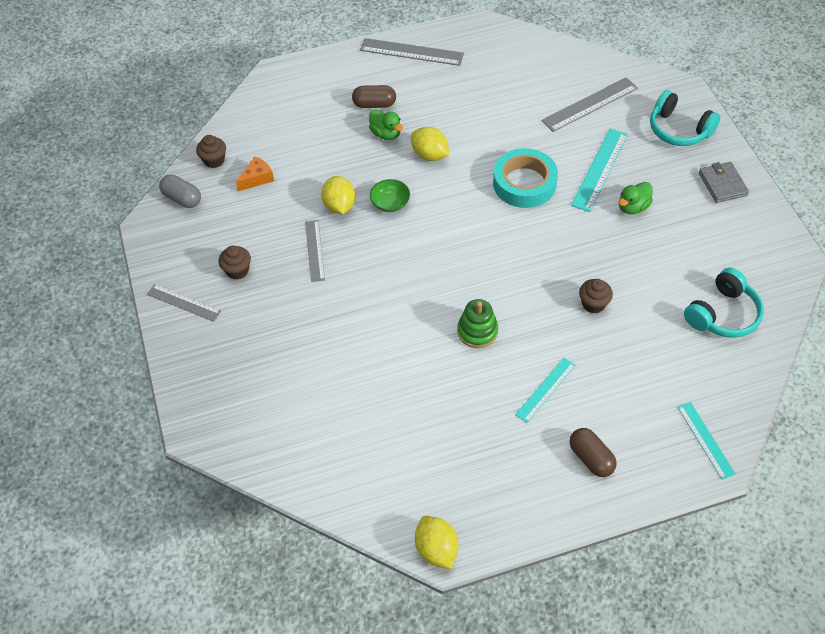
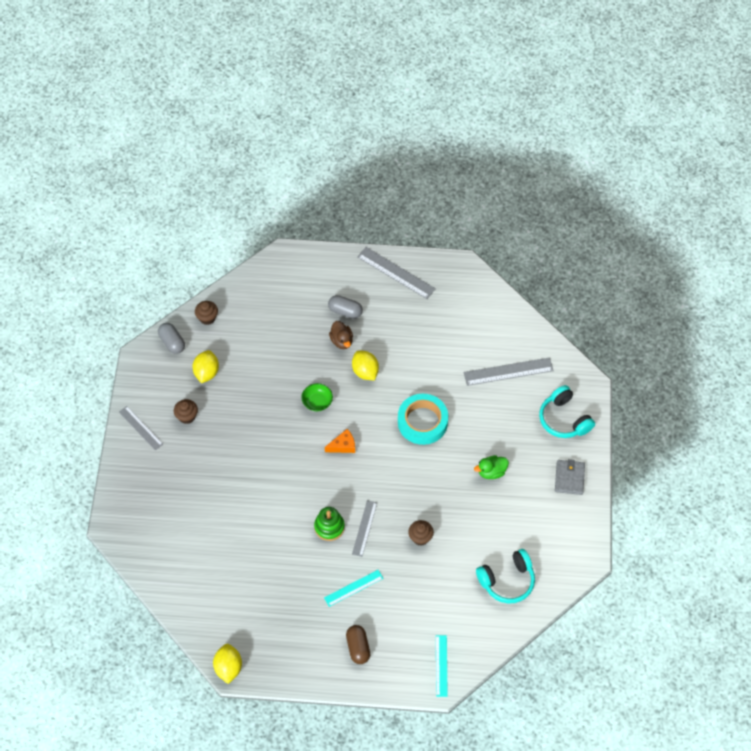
camera: 20 degrees right, 5 degrees up
orange cheese [236,156,274,191] -> orange cheese moved to [325,429,355,453]
grey ruler [305,220,325,282] -> grey ruler moved to [352,500,377,557]
yellow lemon [321,176,355,214] -> yellow lemon moved to [192,350,219,383]
brown capsule [352,85,396,108] -> grey capsule [328,295,363,319]
green duck [369,110,403,140] -> brown duck [329,321,353,349]
turquoise ruler [571,128,628,212] -> none

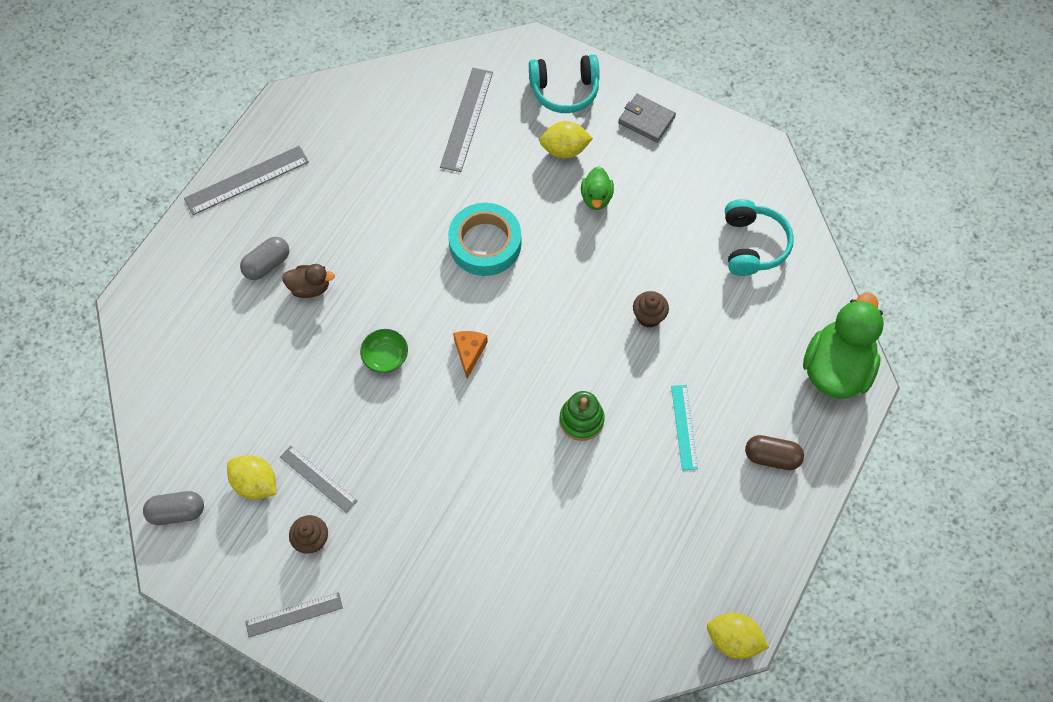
camera: 65 degrees left, 5 degrees up
brown cupcake [195,301,218,325] -> none
yellow lemon [352,351,379,380] -> yellow lemon moved to [540,121,593,158]
grey ruler [352,500,377,557] -> grey ruler moved to [280,446,357,513]
turquoise ruler [436,635,448,697] -> green duck [803,292,884,399]

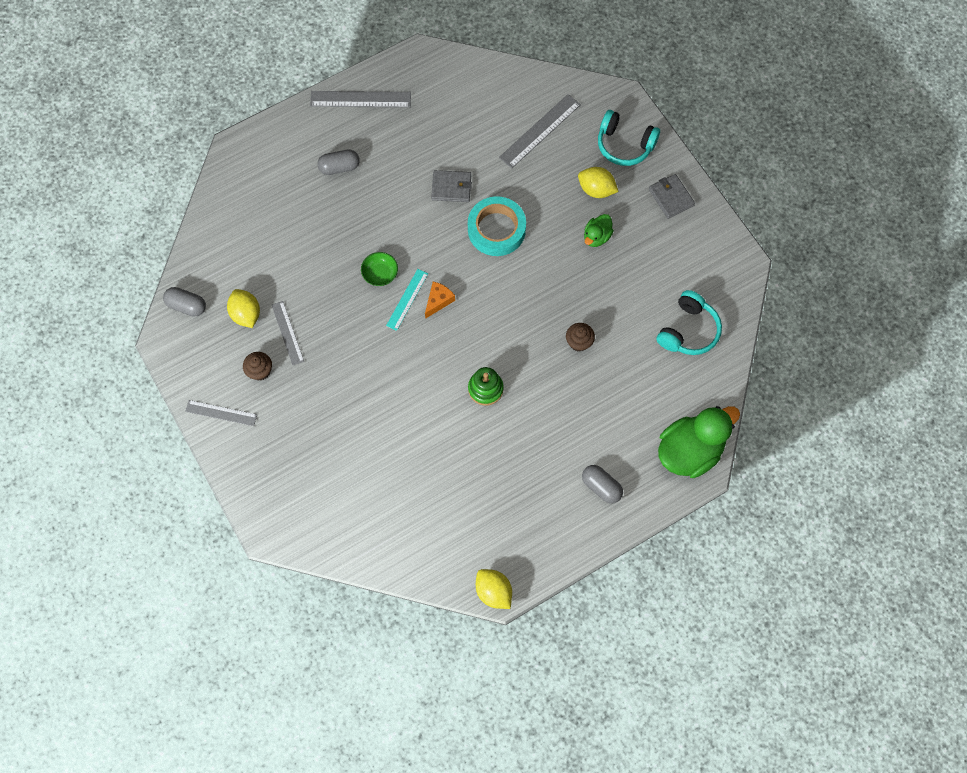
camera: 30 degrees right, 5 degrees up
brown duck [282,264,335,298] -> none
turquoise ruler [671,385,698,470] -> turquoise ruler moved to [386,269,428,331]
brown capsule [745,435,804,470] -> grey capsule [582,465,623,504]
none -> grey wallet [431,170,472,202]

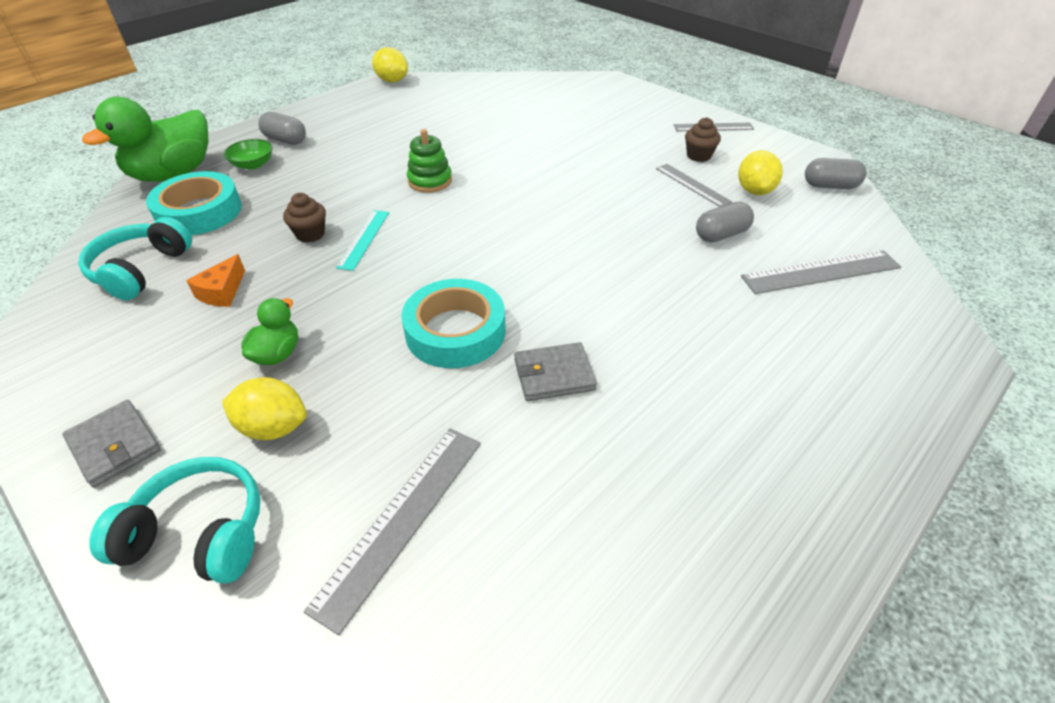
camera: 165 degrees right, 25 degrees down
yellow lemon [227,289,260,328] -> yellow lemon turned 45 degrees clockwise [738,150,783,195]
grey ruler [310,91,411,108] -> grey ruler moved to [741,250,901,294]
grey capsule [317,149,360,175] -> grey capsule moved to [696,202,754,242]
green bowl [361,252,398,286] -> green bowl moved to [224,139,273,170]
turquoise ruler [386,269,428,331] -> turquoise ruler moved to [336,210,389,271]
orange cheese [425,281,455,319] -> orange cheese moved to [186,254,245,307]
none -> turquoise tape [146,171,242,235]

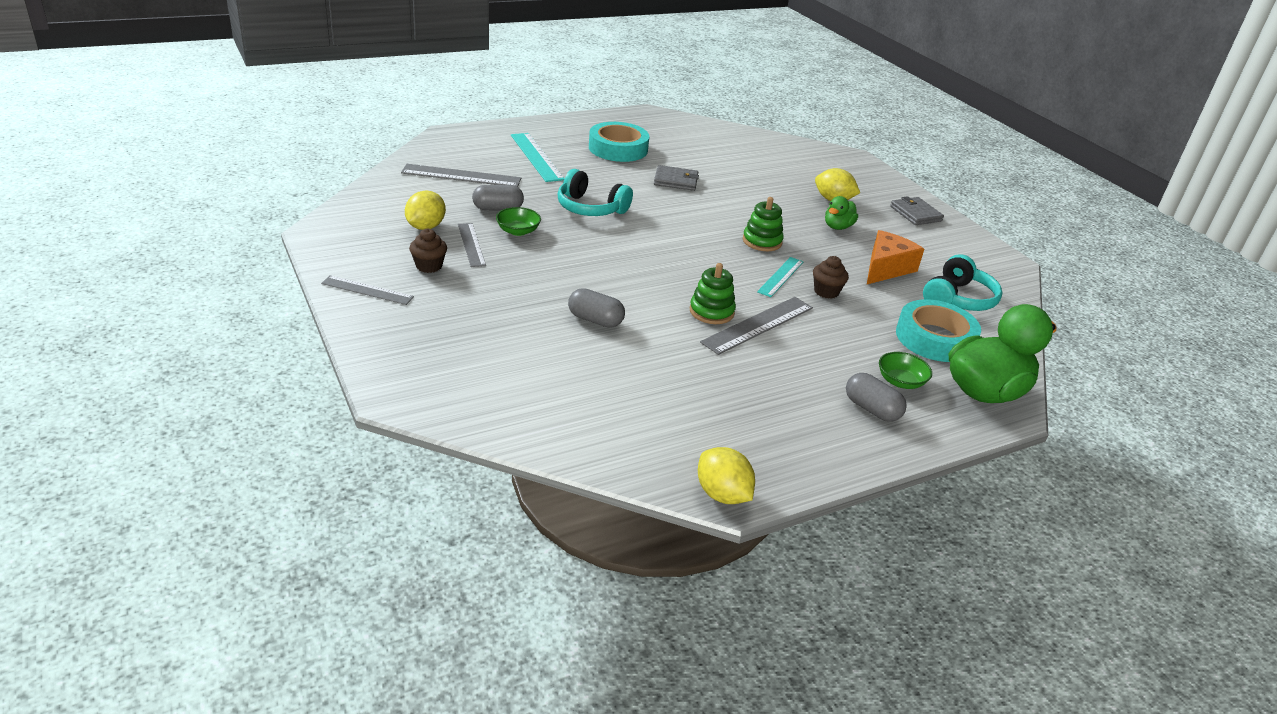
camera: 165 degrees left, 10 degrees down
turquoise headphones [89,457,261,584] -> turquoise headphones moved to [558,169,633,216]
orange cheese [186,254,245,307] -> orange cheese [867,230,924,284], size x1.61
grey ruler [304,428,481,635] -> grey ruler moved to [700,297,813,355]
turquoise tape [401,279,505,368] -> turquoise tape moved to [589,122,649,162]
grey capsule [805,158,866,189] -> grey capsule moved to [568,288,625,328]
none -> green bowl [496,207,541,236]
none -> turquoise ruler [511,133,565,182]
none -> green stacking toy [743,197,784,251]

